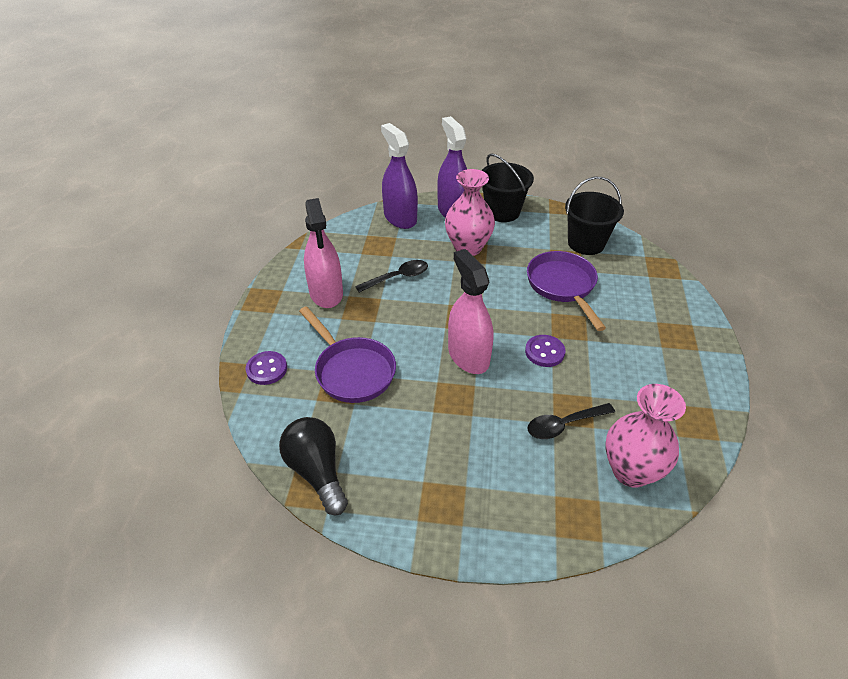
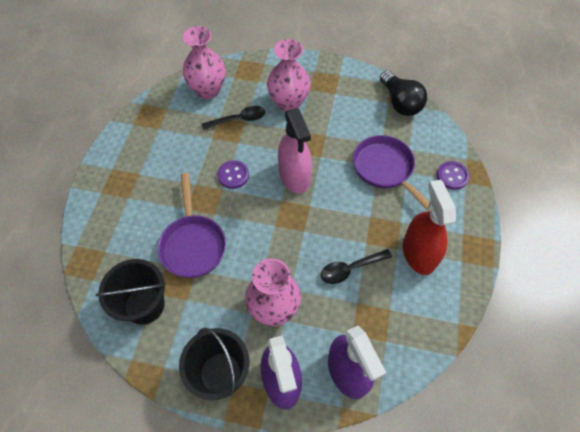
camera: 175 degrees left, 15 degrees up
pink spray bottle [304,198,343,308] -> red spray bottle [403,180,456,275]
none -> pink vase [267,39,310,112]

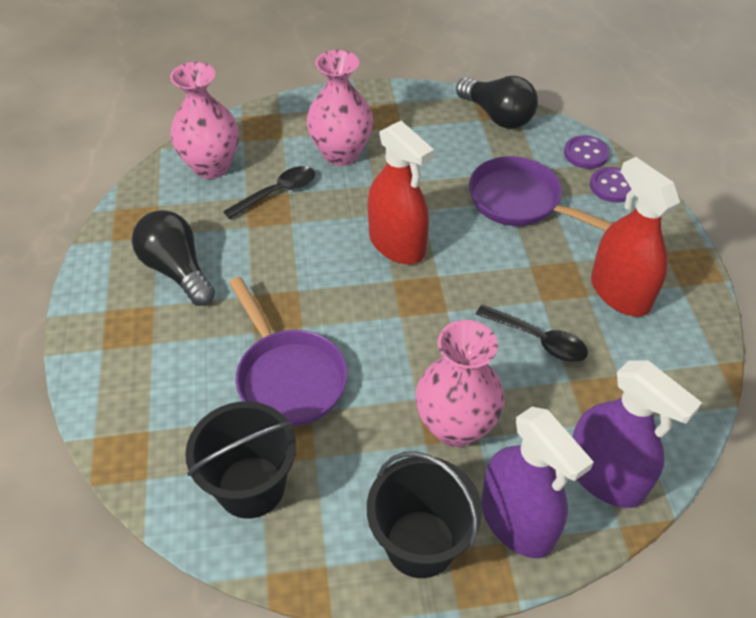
camera: 20 degrees left, 10 degrees down
purple button [218,160,249,189] -> purple button moved to [564,135,610,169]
pink spray bottle [278,108,312,193] -> red spray bottle [368,121,434,264]
black spoon [321,249,392,284] -> black spoon turned 105 degrees counterclockwise [476,304,588,362]
none -> black light bulb [132,210,215,306]

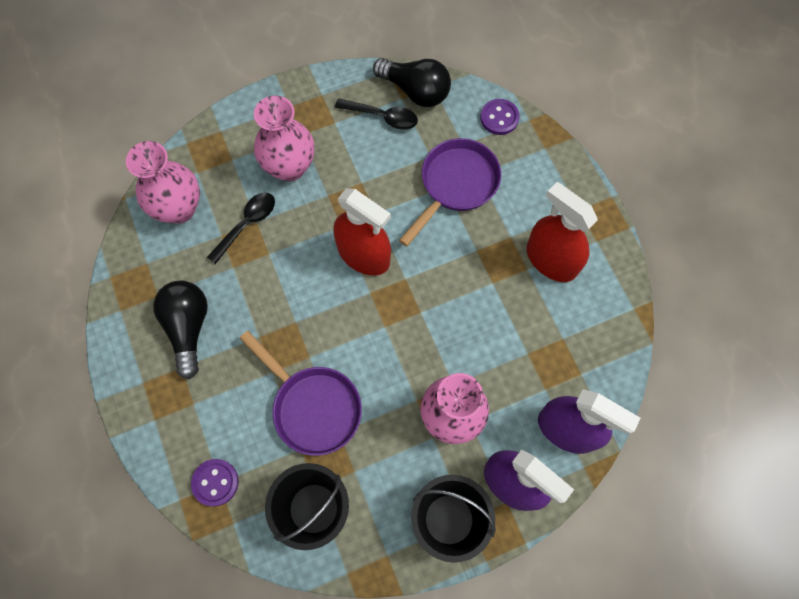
camera: 15 degrees left, 20 degrees up
black light bulb [132,210,215,306] -> black light bulb turned 45 degrees clockwise [153,281,208,379]
purple pan [469,156,613,231] -> purple pan turned 105 degrees clockwise [399,138,501,246]
black spoon [476,304,588,362] -> black spoon moved to [335,98,418,130]
purple button [590,167,631,203] -> purple button moved to [191,459,239,506]

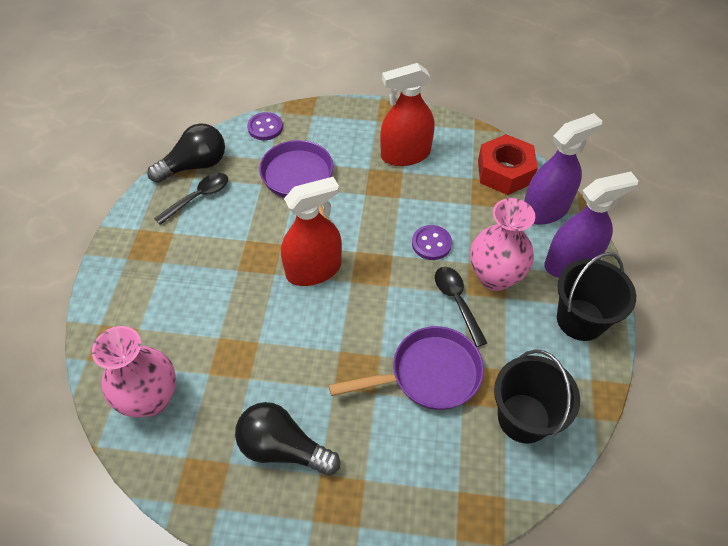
camera: 60 degrees left, 15 degrees down
purple button [191,459,239,506] -> purple button moved to [412,225,452,260]
black spoon [207,193,275,264] -> black spoon moved to [435,267,487,347]
pink vase [254,96,314,181] -> none
none -> red nut [478,134,538,195]

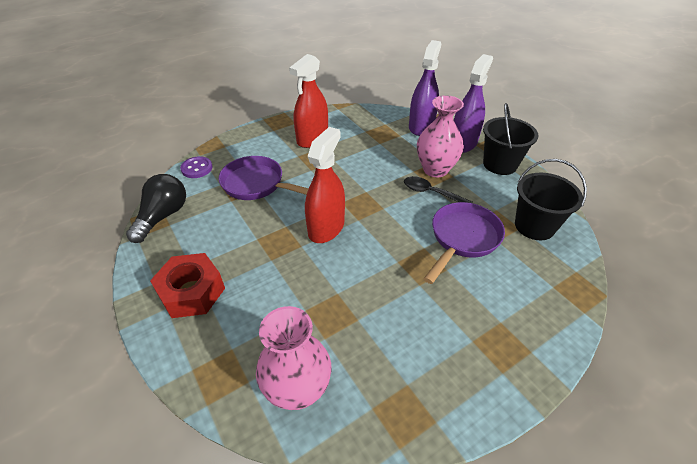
camera: 40 degrees left, 10 degrees down
black spoon [154,173,228,225] -> none
black light bulb [235,402,340,476] -> none
purple button [412,225,452,260] -> none
red nut [478,134,538,195] -> red nut moved to [150,253,225,318]

